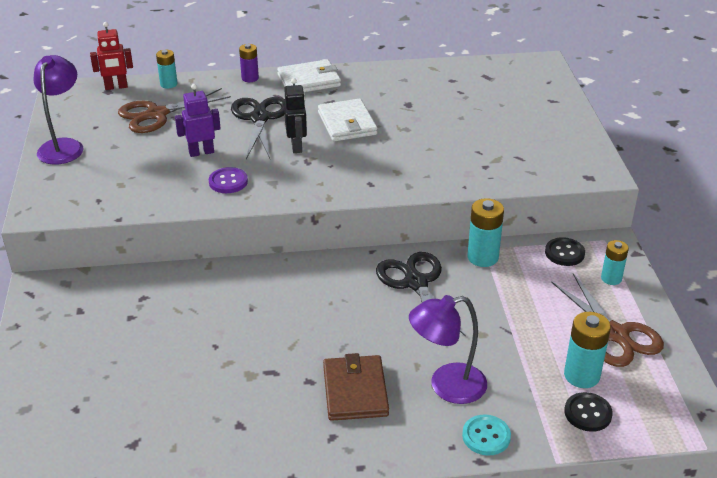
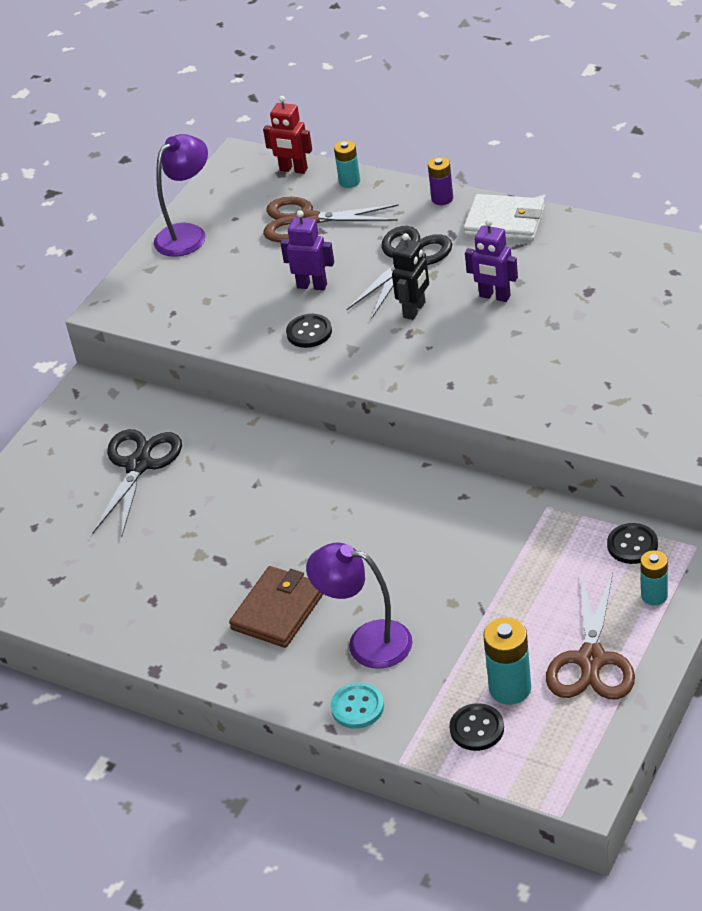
camera: 40 degrees right, 5 degrees up
purple button [209,167,248,193] -> black button [286,314,332,348]
white wallet [318,98,377,142] -> purple robot [465,219,518,302]
black scissors [376,252,466,336] -> black scissors moved to [92,429,182,537]
turquoise battery [467,198,504,267] -> none

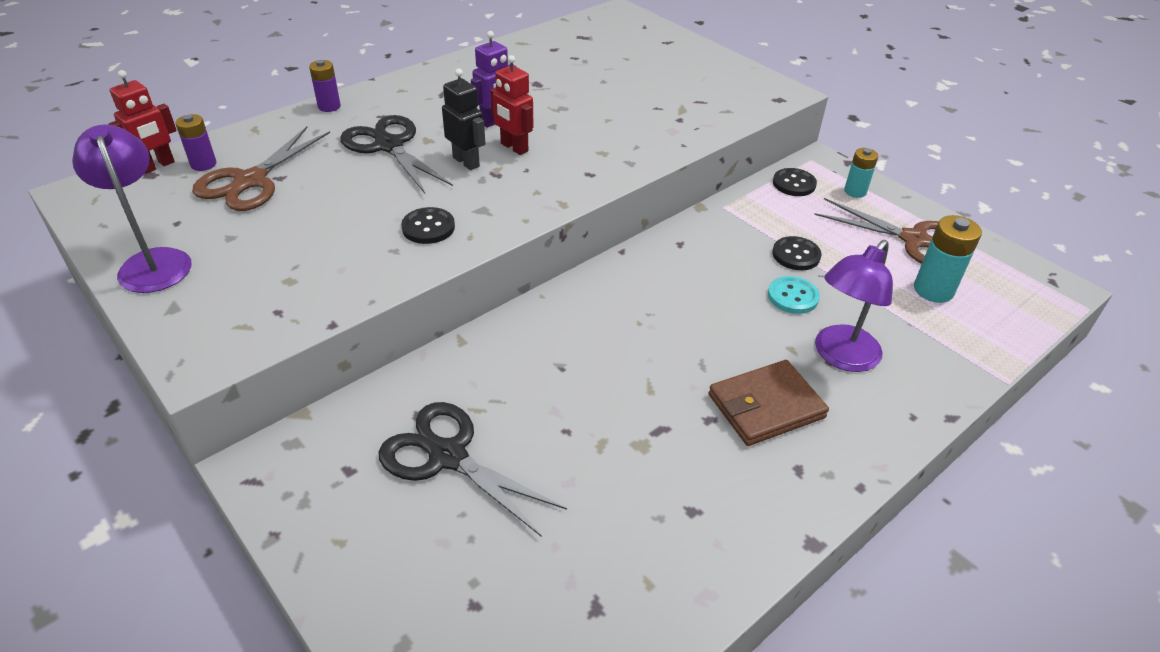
camera: 75 degrees left, 0 degrees up
brown wallet [229,566,323,648] -> brown wallet turned 75 degrees counterclockwise [709,360,829,446]
purple robot [280,210,334,290] -> none
turquoise button [330,683,384,729] -> turquoise button moved to [768,276,820,314]
turquoise battery [334,140,360,188] -> none
black button [450,703,504,751] -> black button moved to [772,236,822,270]
white wallet [464,194,545,241] -> none
none -> purple battery [175,114,216,171]
none -> red robot [490,55,534,155]

